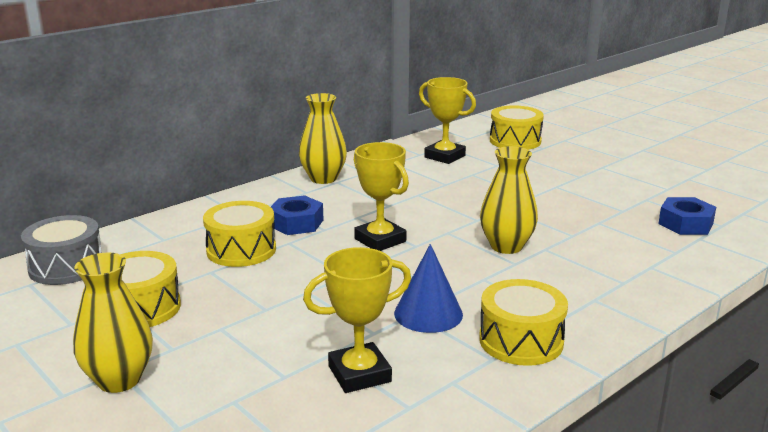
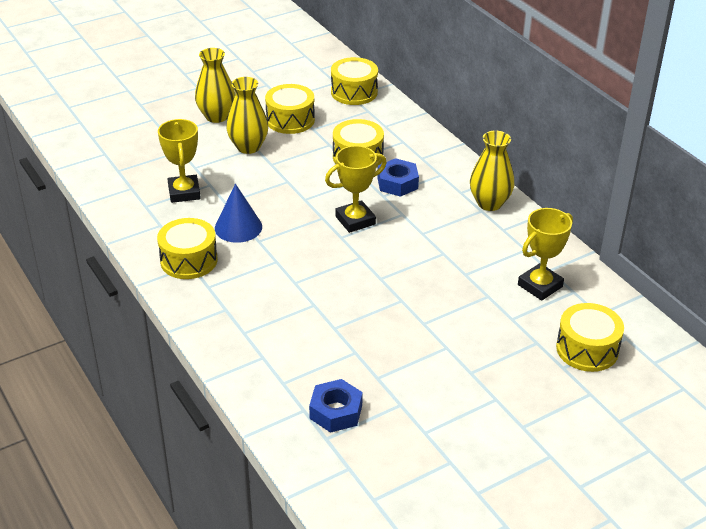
camera: 100 degrees right, 15 degrees up
grey drum [21,215,102,285] -> yellow drum [331,57,378,105]
yellow vase [480,146,538,254] -> yellow vase moved to [226,77,268,154]

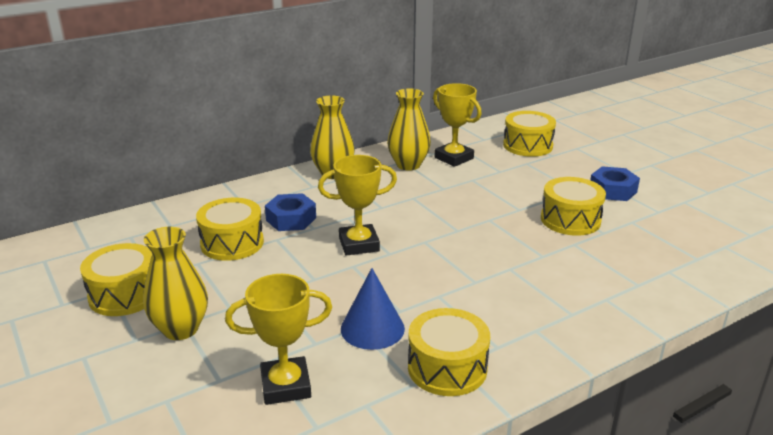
camera: 90 degrees left, 10 degrees down
yellow vase [195,48,235,123] -> yellow vase moved to [387,89,431,170]
blue nut [309,379,363,433] -> blue nut moved to [590,166,640,201]
yellow trophy [325,146,387,233] -> yellow trophy turned 75 degrees counterclockwise [318,155,397,256]
yellow drum [331,57,378,105] -> yellow drum moved to [541,177,606,236]

